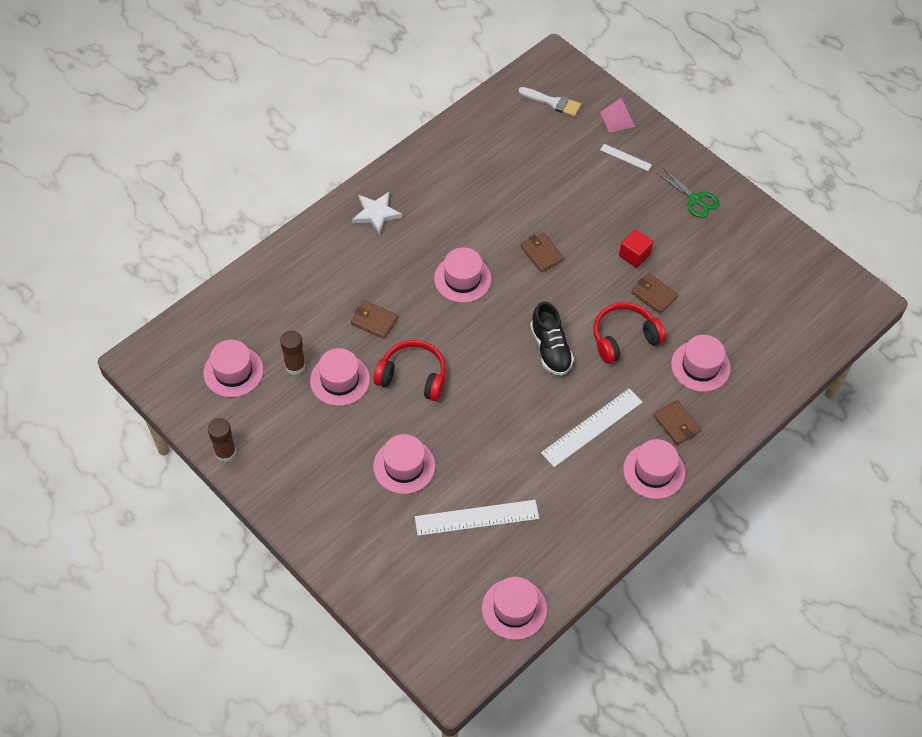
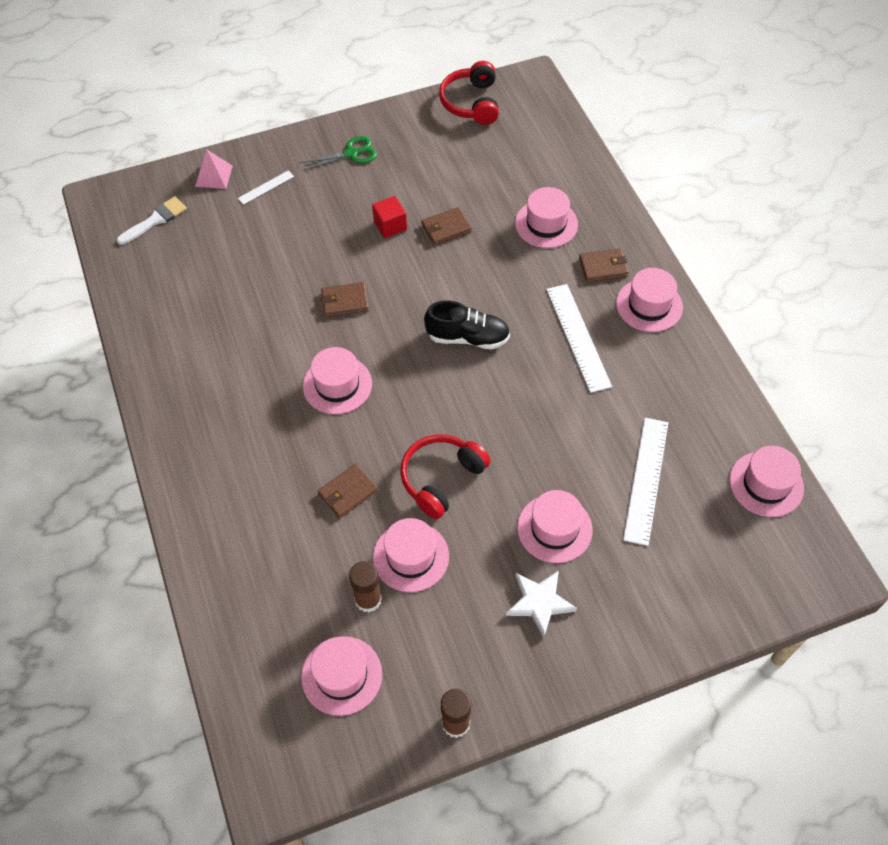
camera: 65 degrees left, 0 degrees up
white star [352,192,403,235] -> white star moved to [506,570,577,638]
red headphones [593,302,666,364] -> red headphones moved to [439,61,499,125]

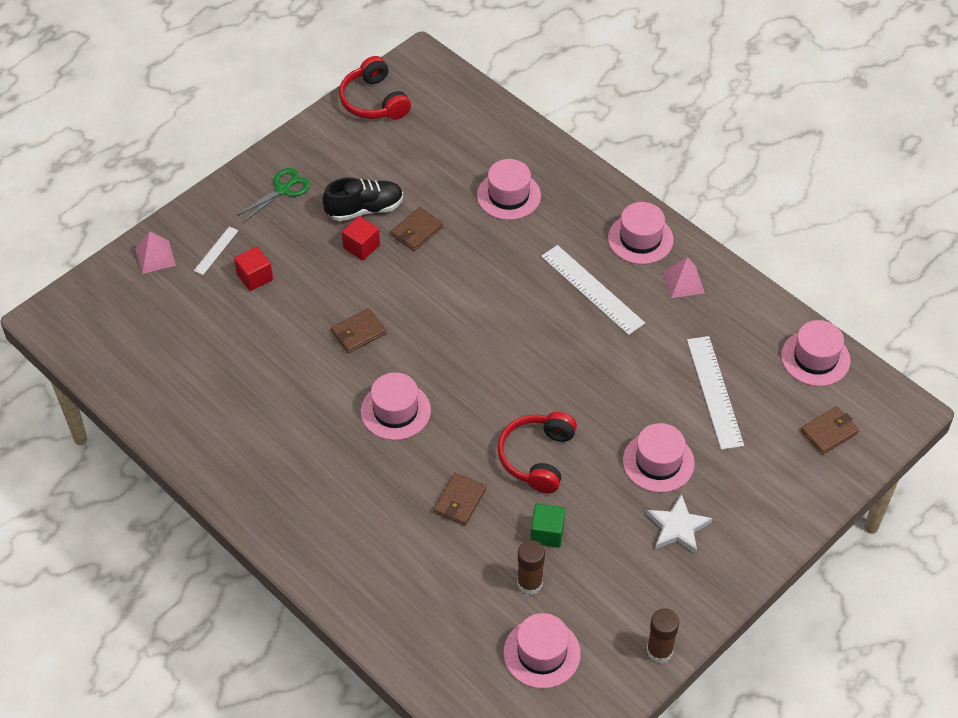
camera: 25 degrees left, 5 degrees down
white brush [117,196,187,245] -> none
pink hat [373,518,449,592] -> green cube [530,504,565,548]
black shoe [424,301,510,350] -> black shoe moved to [323,177,403,221]
brown wallet [579,248,629,282] -> brown wallet moved to [801,406,859,455]
none -> red cube [234,246,273,291]
none -> pink pyramid [663,257,705,298]

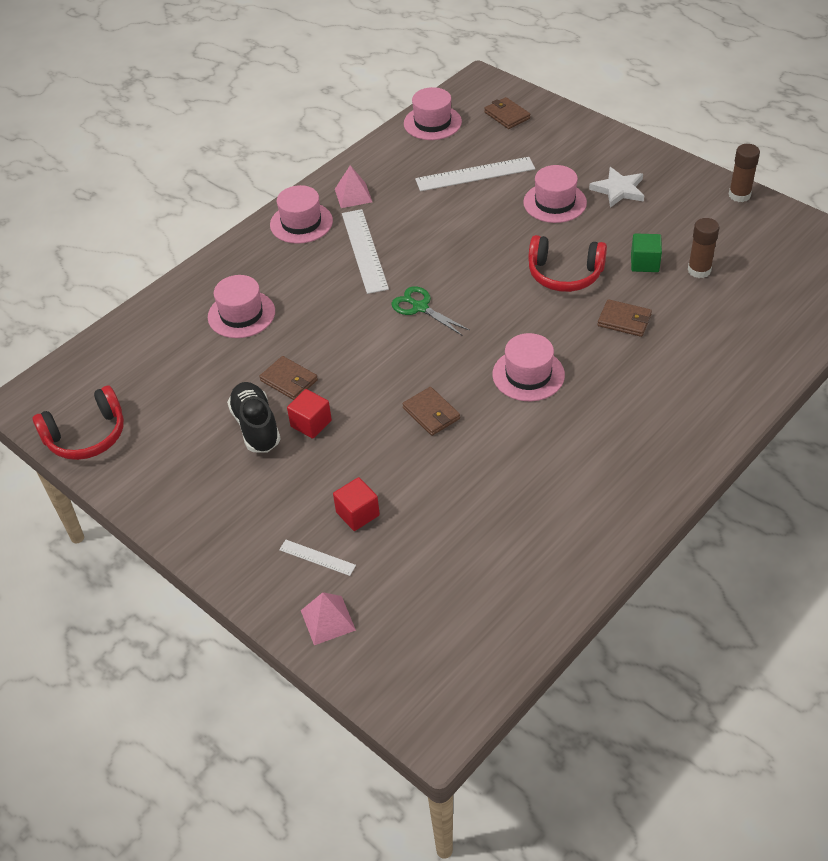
camera: 90 degrees left, 5 degrees down
green scissors [236,168,310,222] -> green scissors moved to [391,286,470,335]
pink hat [503,613,581,689] -> none
white ruler [541,245,645,335] -> white ruler turned 60 degrees counterclockwise [342,209,389,294]

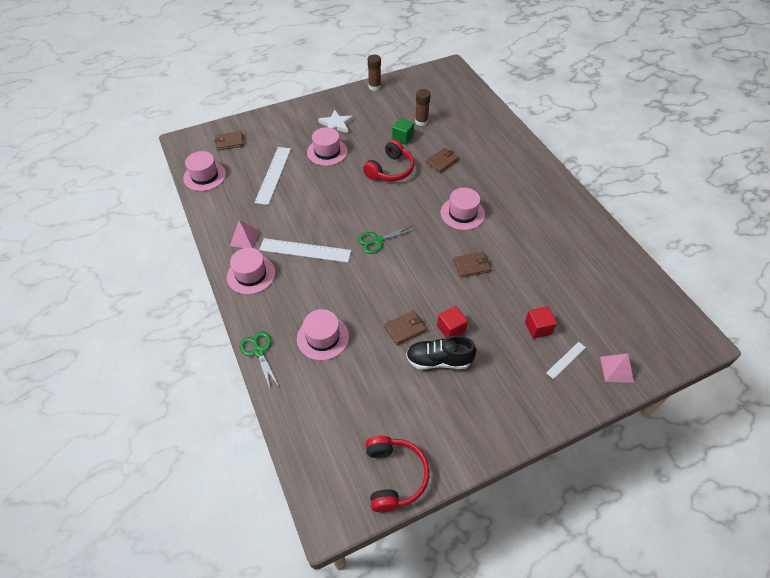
camera: 70 degrees left, 5 degrees up
none -> green scissors [239,331,279,391]

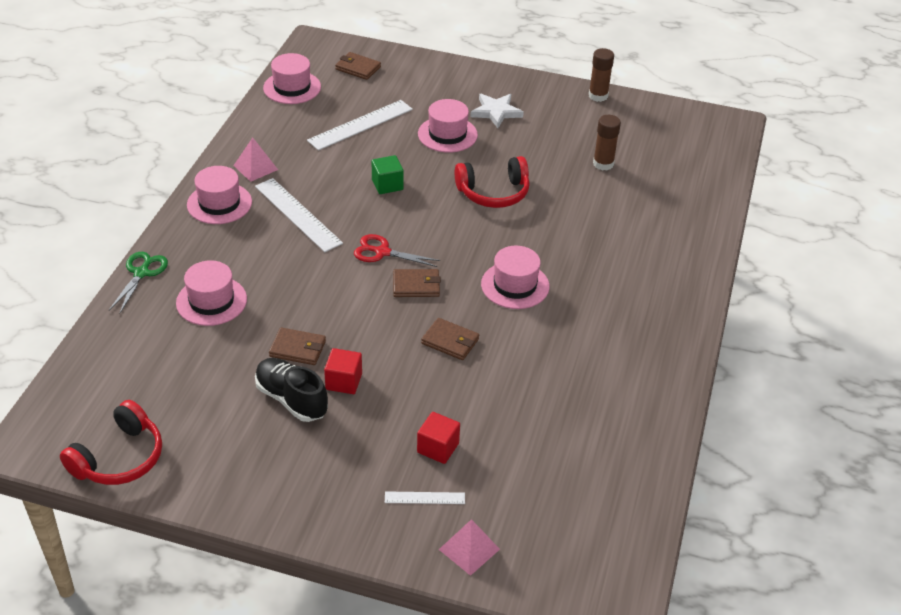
camera: 40 degrees right, 10 degrees down
green scissors [358,225,414,254] -> red scissors [354,234,440,267]
green cube [392,118,414,145] -> green cube moved to [372,155,404,194]
brown wallet [426,148,459,173] -> brown wallet moved to [393,269,441,297]

